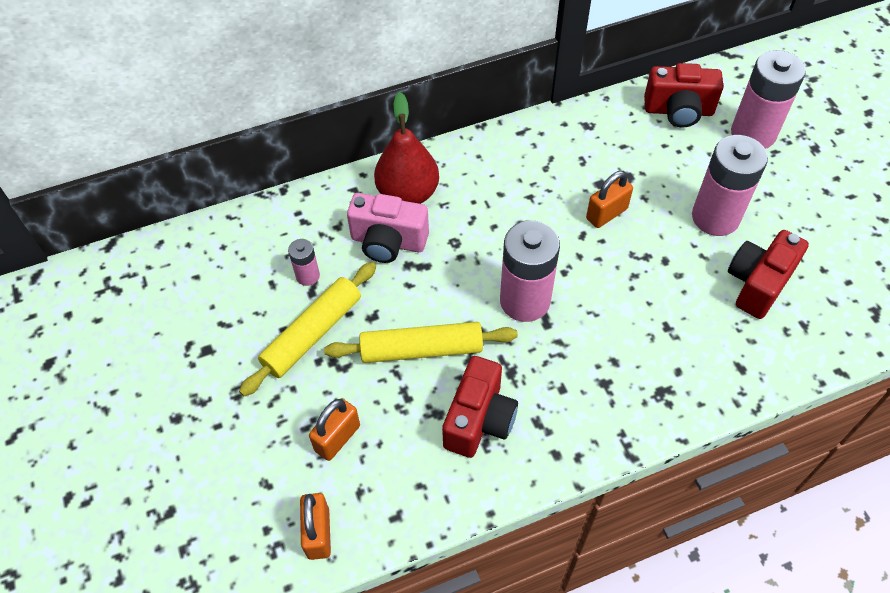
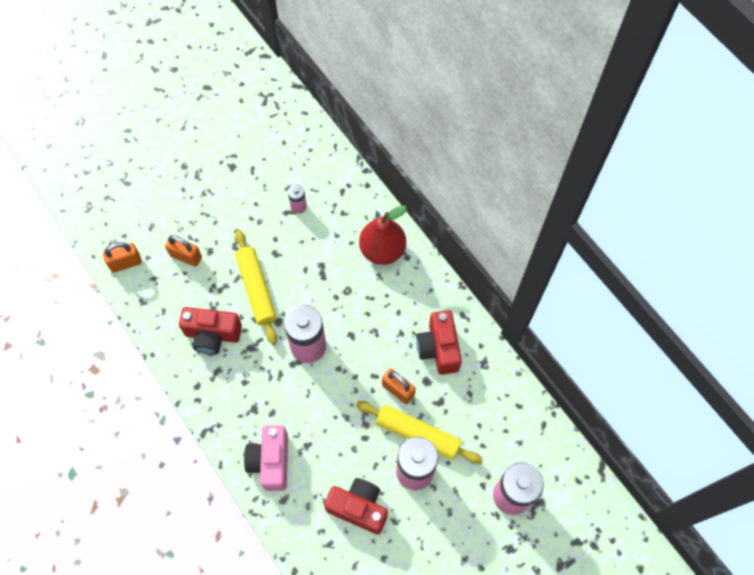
camera: 75 degrees right, 10 degrees up
yellow rolling pin [239,262,376,397] -> yellow rolling pin moved to [356,401,483,464]
pink camera [347,193,429,263] -> pink camera moved to [244,425,288,491]
red camera [644,63,723,127] -> red camera moved to [416,310,462,375]

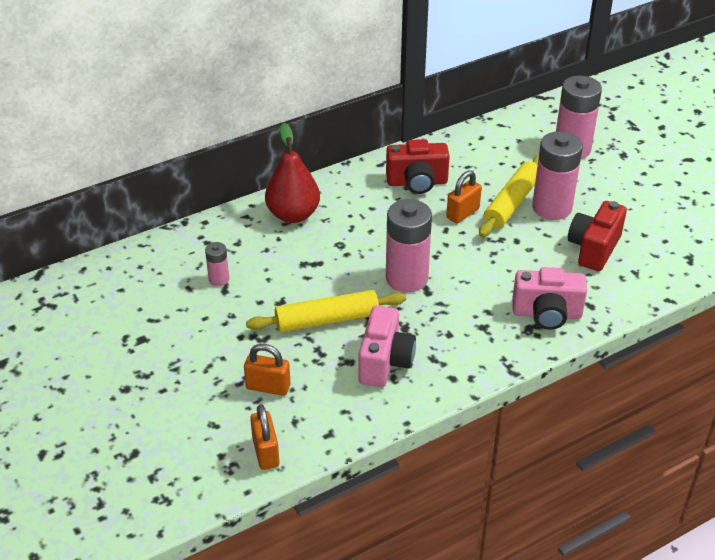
camera: 85 degrees left, 25 degrees down
orange padlock [165,235,202,267] -> orange padlock turned 75 degrees clockwise [244,344,291,396]
red camera [179,307,242,355] -> pink camera [358,306,416,387]

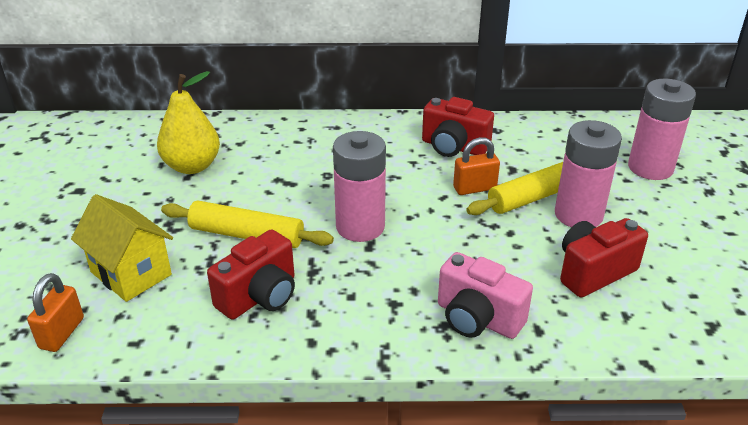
camera: 30 degrees right, 5 degrees down
pink battery [205,242,229,286] -> yellow pear [157,71,220,174]
orange padlock [244,344,291,396] -> yellow house [71,194,173,302]
red pear [265,123,320,223] -> none
pink camera [358,306,416,387] -> red camera [207,229,295,320]

